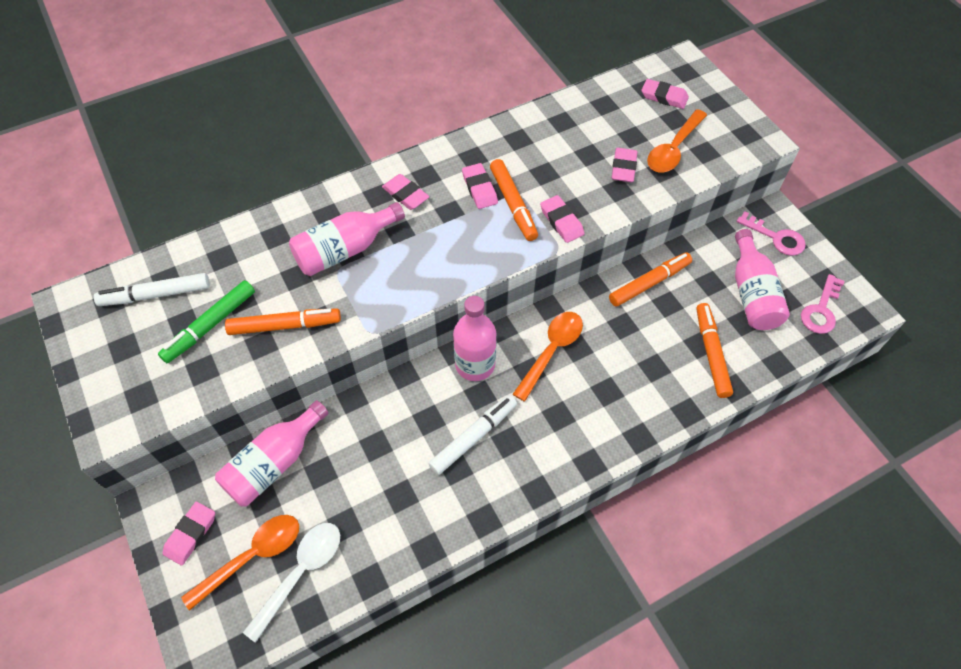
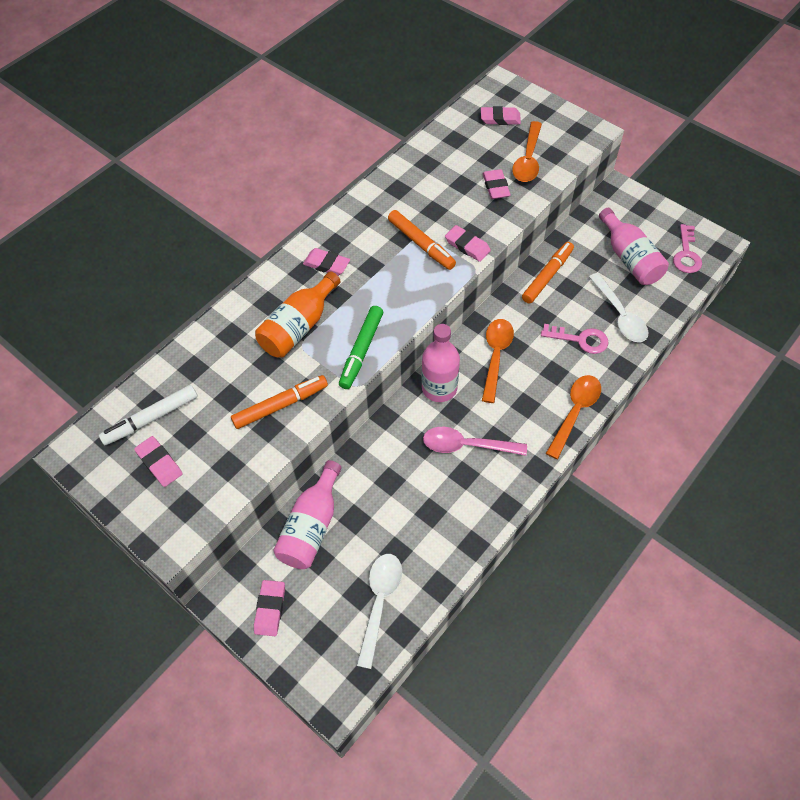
camera: 20 degrees left, 0 degrees up
green marker [158,280,255,363] -> green marker moved to [339,306,383,389]
orange spoon [181,515,299,611] -> orange spoon moved to [546,375,601,459]
pink bottle [289,202,405,276] -> orange bottle [255,271,341,358]
white marker [428,395,517,475] -> pink spoon [423,427,527,456]
pink eraser [462,163,498,209] -> pink eraser moved to [134,436,183,487]
orange marker [696,303,733,398] -> white spoon [589,273,648,342]
pink key [737,211,806,256] -> pink key moved to [541,324,609,354]

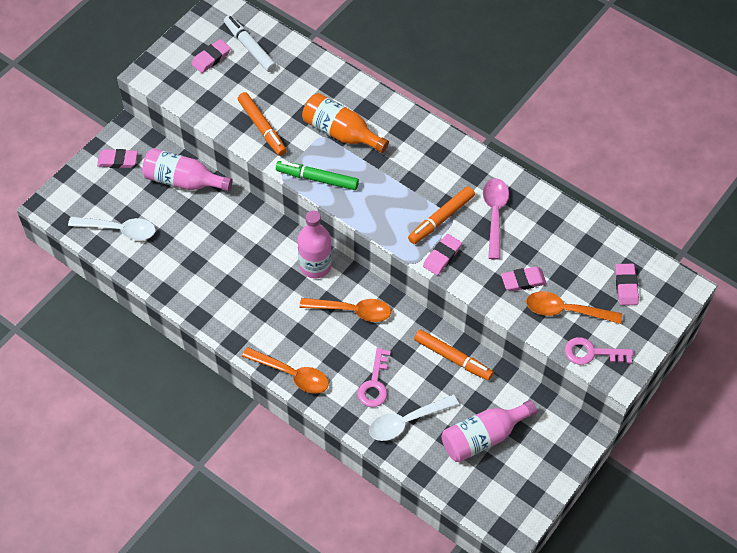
camera: 85 degrees right, 0 degrees up
pink eraser [303,248,350,276] -> none
pink spoon [423,427,527,456] -> pink spoon moved to [483,178,509,260]
pink key [673,224,702,273] -> pink key moved to [564,337,633,365]

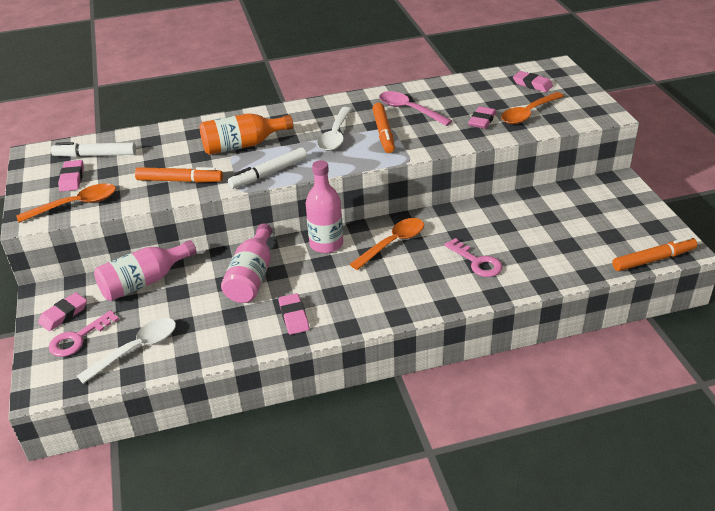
camera: 50 degrees left, 20 degrees down
orange spoon [242,347,329,394] -> orange spoon moved to [16,183,116,223]
green marker [276,161,359,190] -> white marker [228,147,307,189]
white spoon [369,395,459,441] -> white spoon moved to [317,107,352,151]
orange marker [414,330,493,380] -> orange marker moved to [612,237,697,271]
pink eraser [423,234,462,275] -> pink eraser moved to [278,293,309,335]
pink bottle [442,400,537,462] -> pink bottle moved to [221,223,272,303]
pink key [564,337,633,365] -> pink key moved to [49,310,119,357]

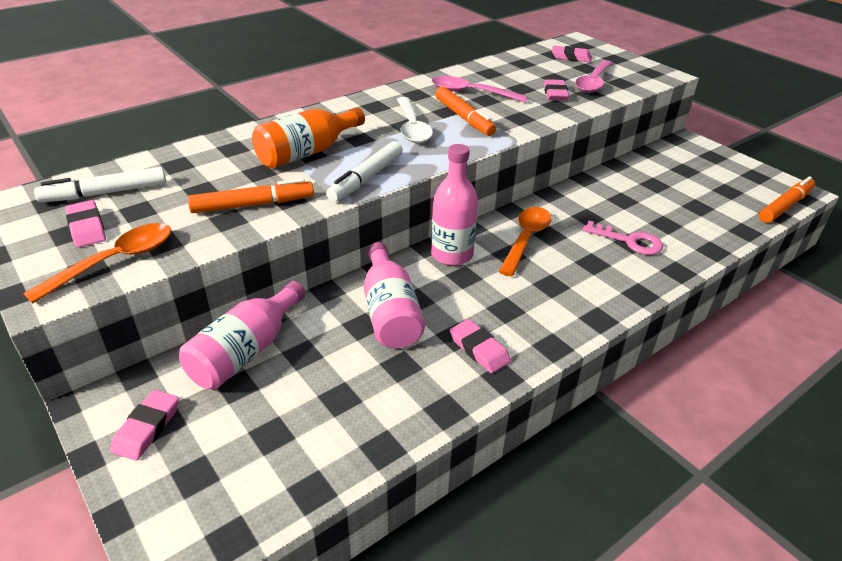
camera: 25 degrees left, 0 degrees up
pink key [49,310,119,357] -> none
white spoon [77,318,176,384] -> none
orange spoon [501,92,564,124] -> pink spoon [575,60,613,93]

